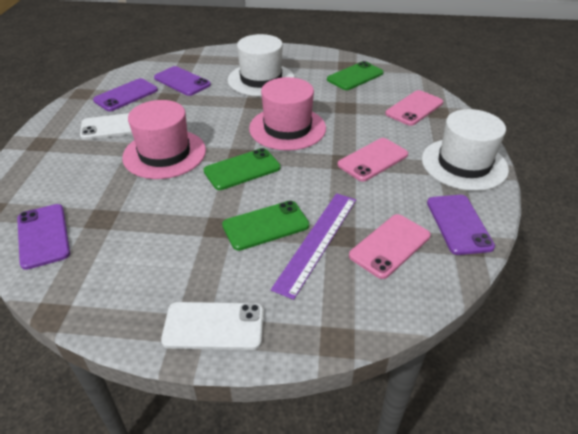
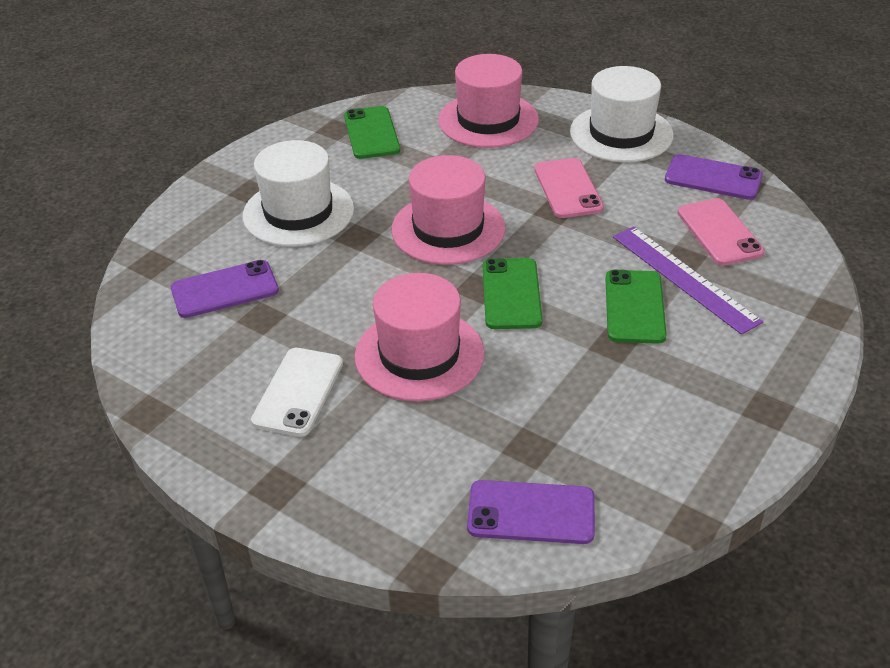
camera: 60 degrees left, 0 degrees up
purple phone [93,78,158,111] -> none
white phone [161,302,264,350] -> none
pink phone [385,90,443,126] -> pink hat [438,54,539,148]

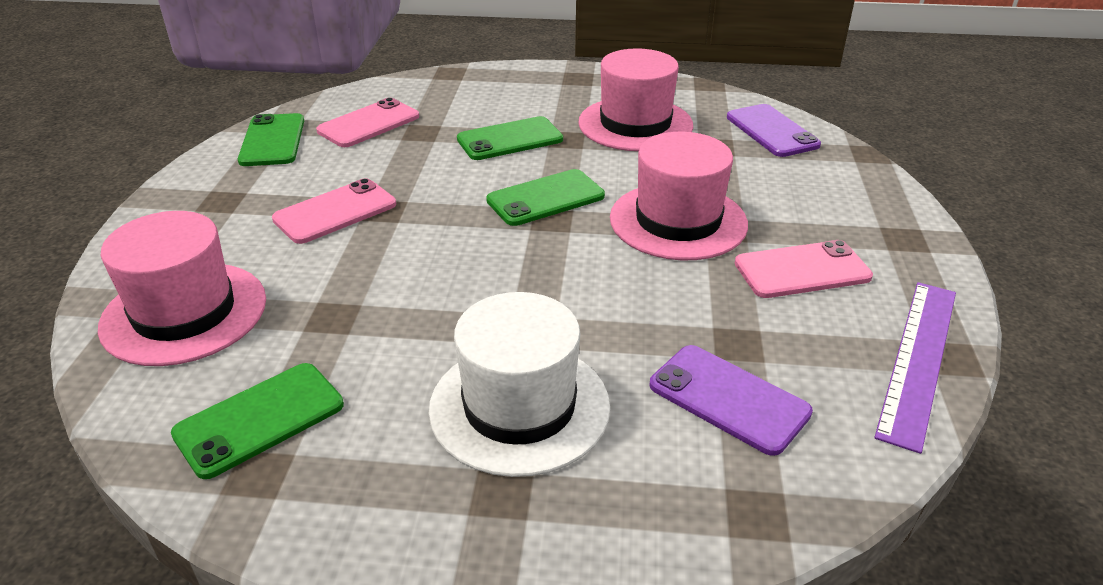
camera: 120 degrees left, 5 degrees down
white phone [251,348,343,437] -> pink phone [735,240,873,298]
pink hat [391,155,505,265] -> pink hat moved to [578,48,693,151]
white hat [570,66,674,162] -> none
purple ruler [613,226,763,335] -> purple ruler moved to [874,282,956,454]
purple phone [665,154,763,200] -> green phone [238,113,304,166]

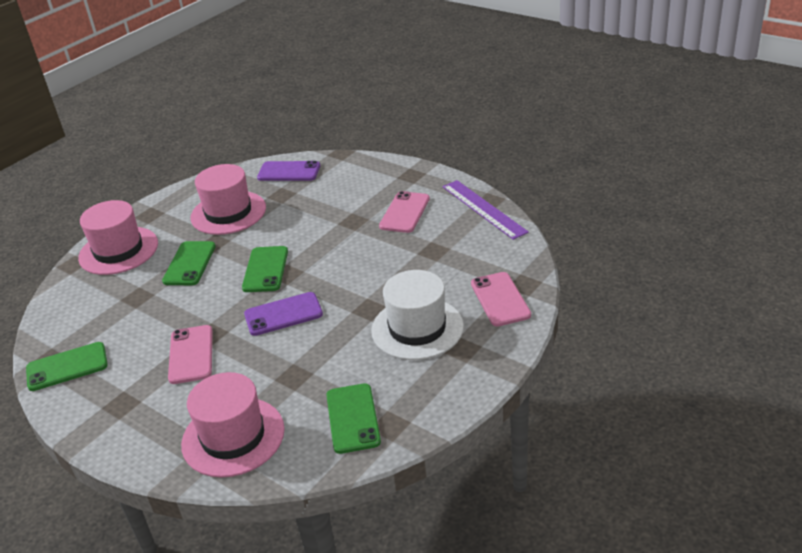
camera: 55 degrees left, 0 degrees up
green phone [238,113,304,166] -> green phone turned 45 degrees counterclockwise [26,342,108,391]
pink phone [316,98,419,147] -> pink phone moved to [471,272,531,326]
pink hat [610,132,748,260] -> pink hat moved to [78,200,158,275]
purple phone [650,345,813,456] -> purple phone moved to [244,292,323,336]

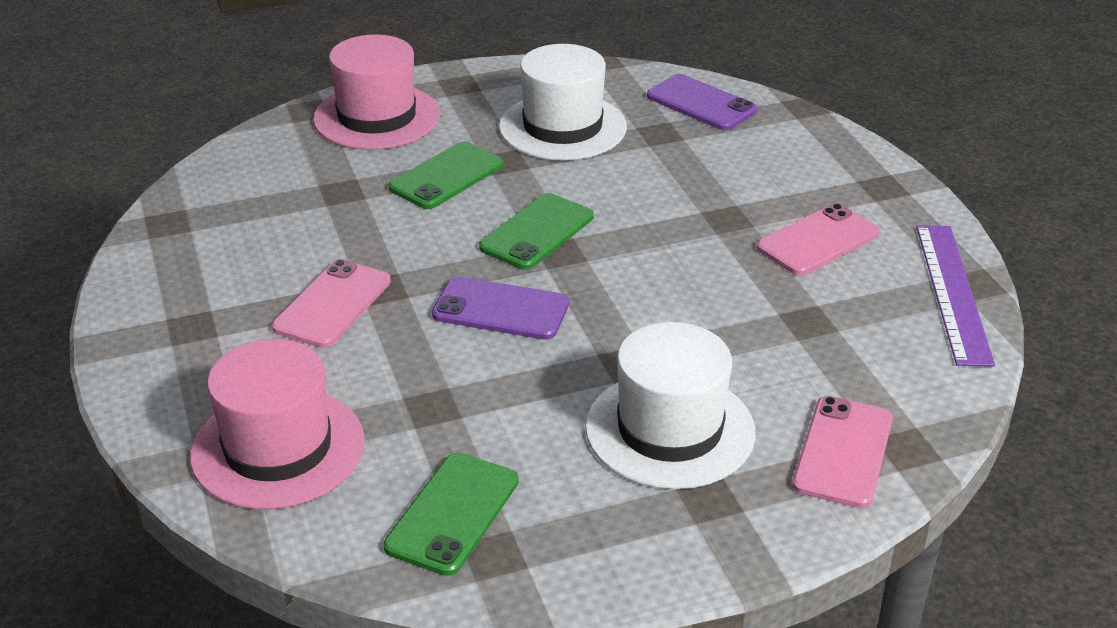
camera: 30 degrees right, 0 degrees up
green phone [26,342,108,391] -> none
pink hat [190,164,266,235] -> white hat [499,44,627,161]

